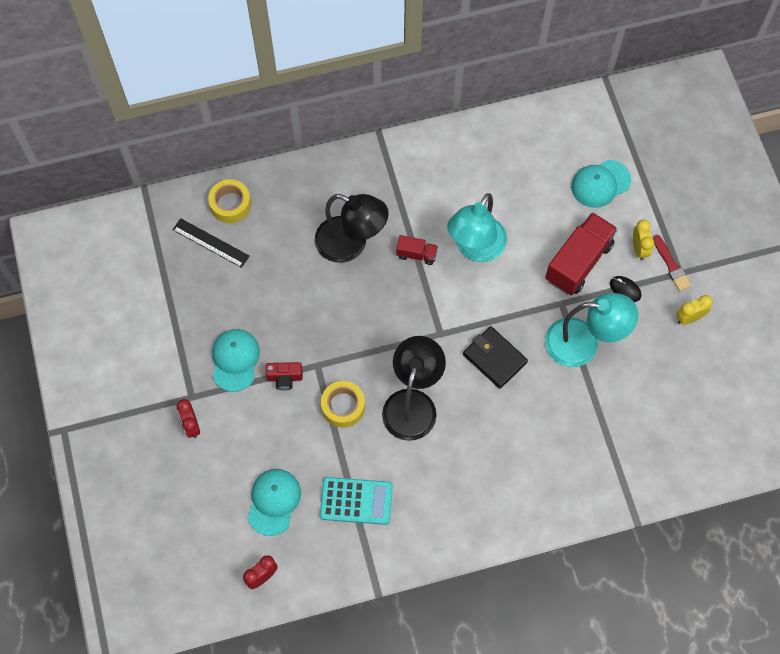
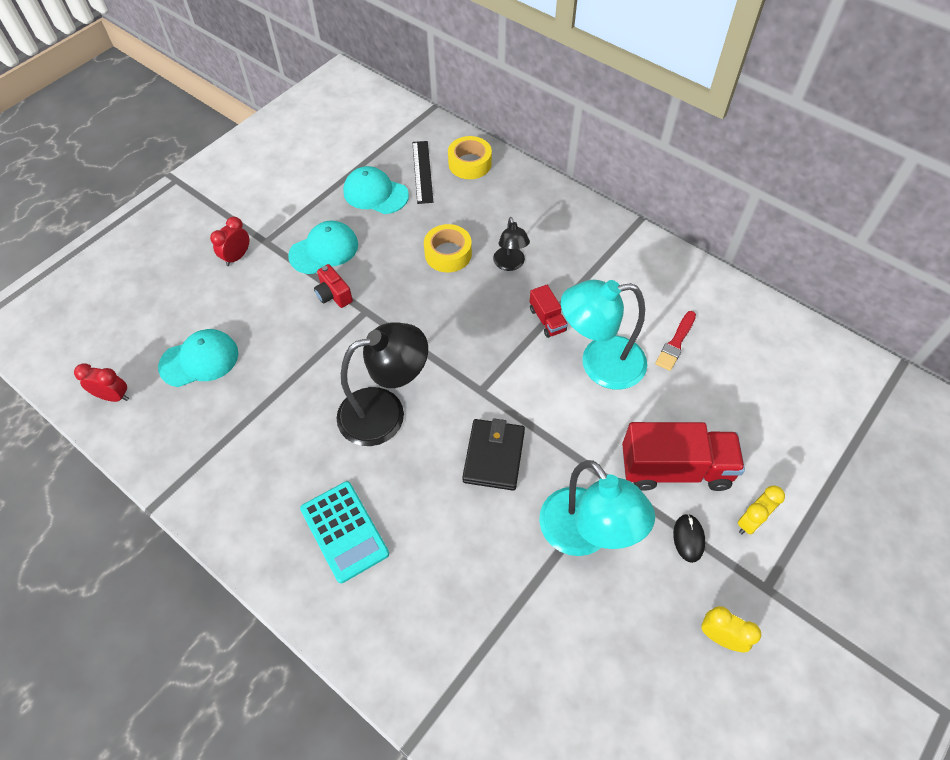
camera: 55 degrees right, 10 degrees down
black lamp [315,194,389,263] -> black lamp [493,217,530,271], size x0.53
turquoise calculator [320,477,393,525] -> turquoise calculator moved to [300,481,389,583]
yellow tape [321,381,365,428] -> yellow tape moved to [424,224,472,272]
turquoise cap [571,160,631,208] -> turquoise cap moved to [343,166,409,214]
red brush [653,235,691,291] -> red brush moved to [655,311,696,371]

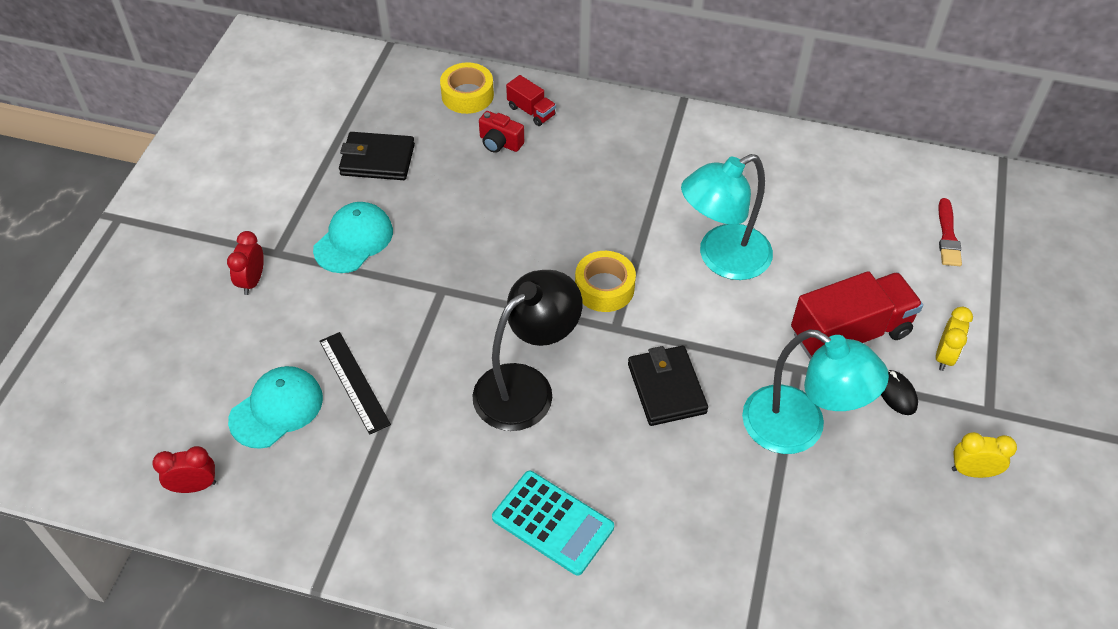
camera: 25 degrees left, 5 degrees down
red camera [314,264,353,308] -> red camera moved to [479,111,524,153]
turquoise cap [343,166,409,214] -> black wallet [339,132,415,180]
black ruler [412,141,433,204] -> black ruler moved to [319,332,391,435]
yellow tape [424,224,472,272] -> yellow tape moved to [575,251,636,312]
black lamp [493,217,530,271] -> none
red truck [530,285,568,338] -> red truck moved to [506,75,556,126]
red brush [655,311,696,371] -> red brush moved to [939,198,962,266]

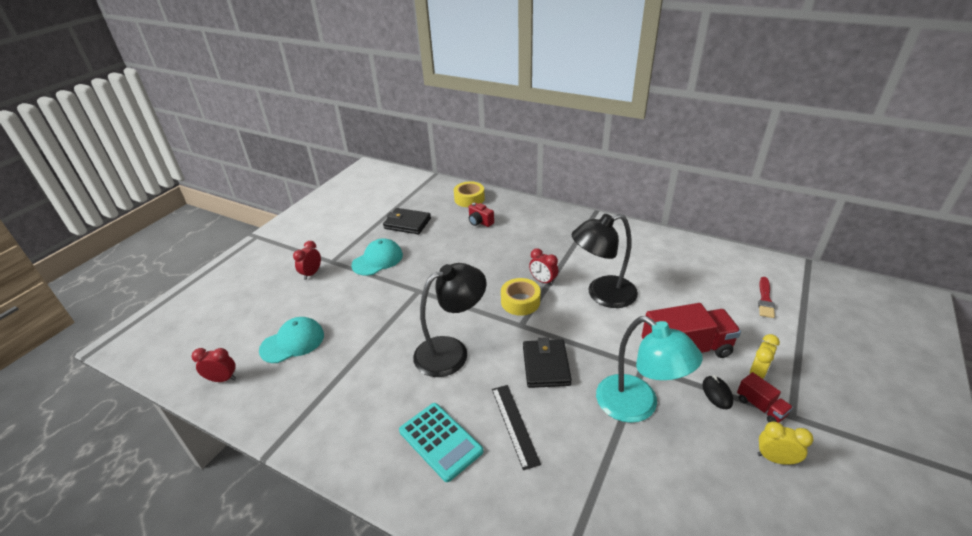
camera: 15 degrees right, 15 degrees down
black ruler [319,332,391,435] -> black ruler moved to [492,385,541,470]
red truck [506,75,556,126] -> red truck moved to [737,372,793,423]
turquoise lamp [681,154,773,280] -> black lamp [572,214,638,308]
none -> red clock [529,248,558,286]

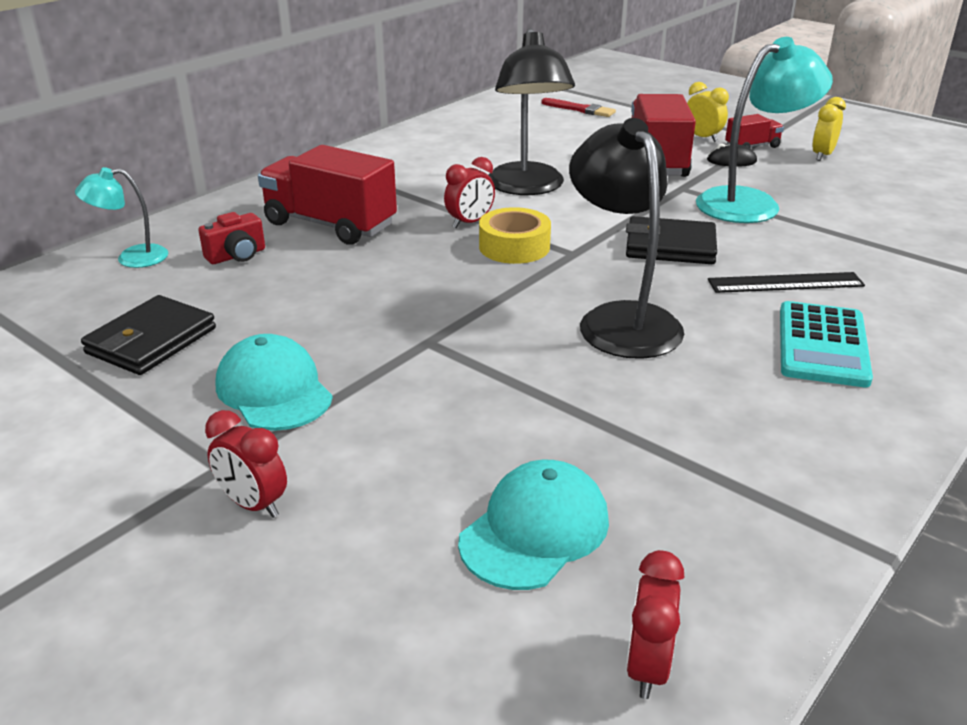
camera: 80 degrees left, 5 degrees down
turquoise cap [259,317,324,363] -> turquoise cap turned 60 degrees clockwise [458,460,609,590]
turquoise calculator [399,403,483,482] -> turquoise calculator turned 135 degrees clockwise [780,301,873,387]
yellow tape [454,181,485,207] -> turquoise lamp [75,167,168,268]
none -> red truck [258,145,397,245]

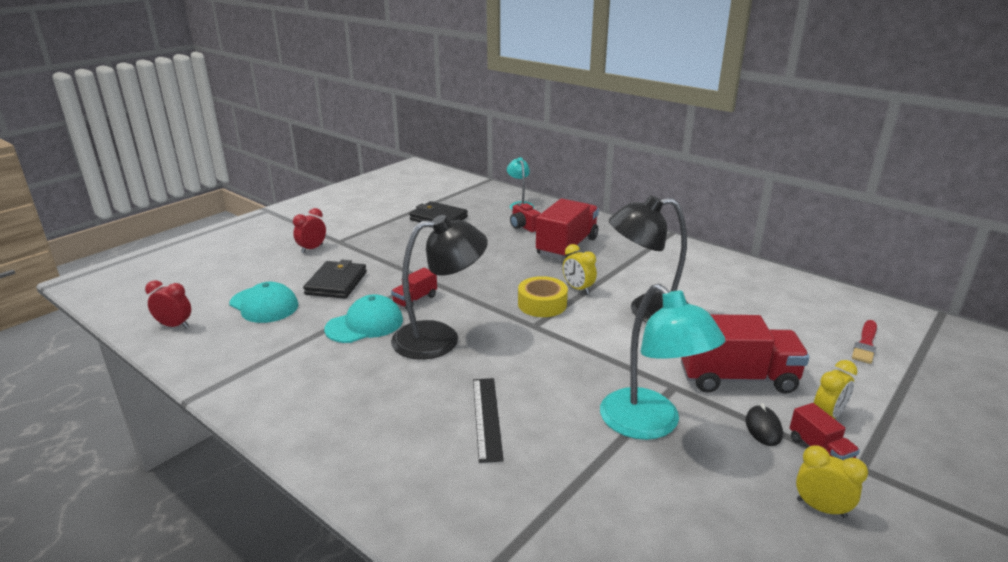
camera: 90 degrees right, 5 degrees down
turquoise cap [216,334,333,431] -> turquoise cap moved to [324,294,403,343]
red clock [444,157,495,228] -> yellow clock [563,244,597,294]
black wallet [626,216,717,264] -> black wallet moved to [303,260,367,299]
turquoise calculator [780,301,873,387] -> none
none -> red truck [391,268,437,310]

